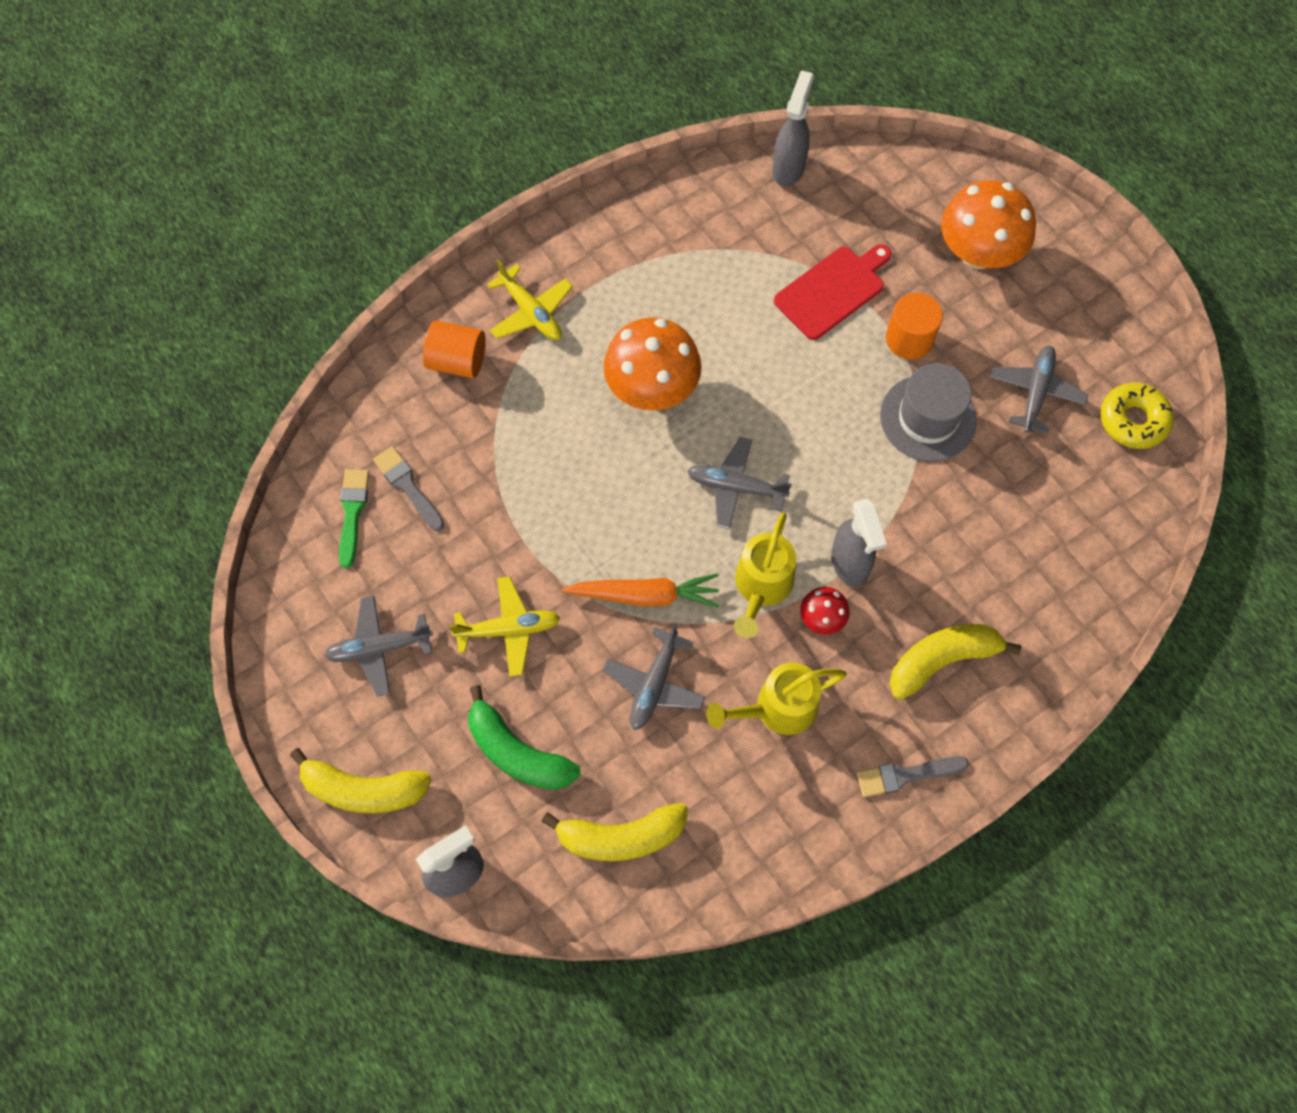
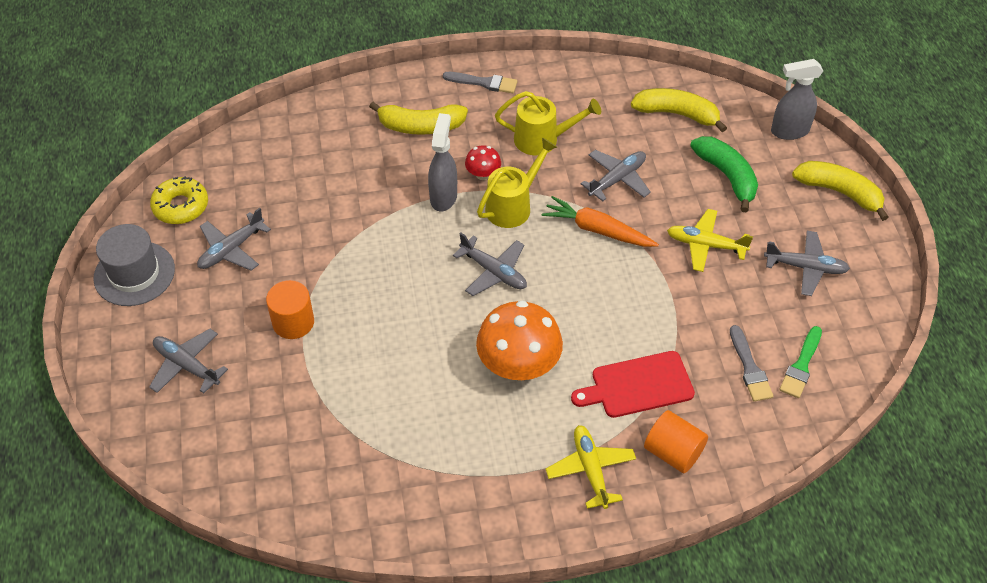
camera: 155 degrees left, 15 degrees down
grey spray bottle [772,70,814,187] -> none
red cutting board [774,244,891,340] -> red cutting board moved to [571,351,695,418]
grey hat [880,363,977,461] -> grey hat moved to [93,224,175,306]
orange mushroom [941,180,1036,269] -> grey plane [149,329,228,393]

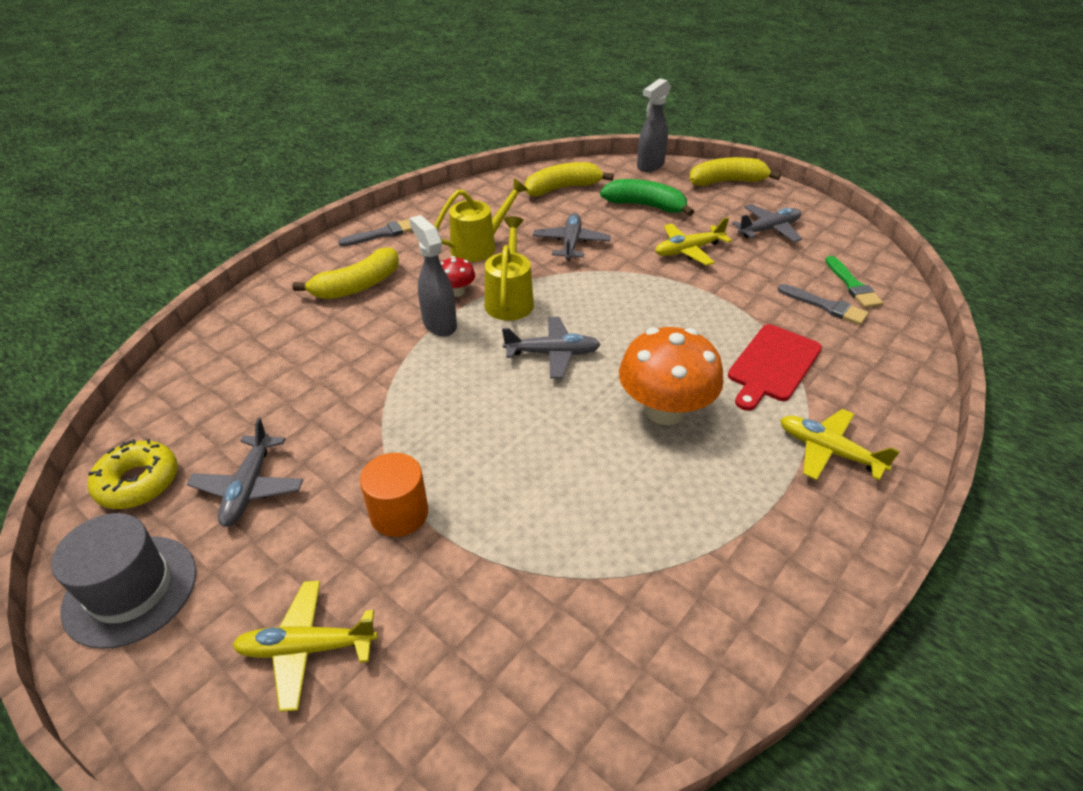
camera: 40 degrees left, 10 degrees down
grey plane [149,329,228,393] -> yellow plane [232,581,378,712]
orange carrot [542,196,659,247] -> none
orange cylinder [644,410,708,473] -> none

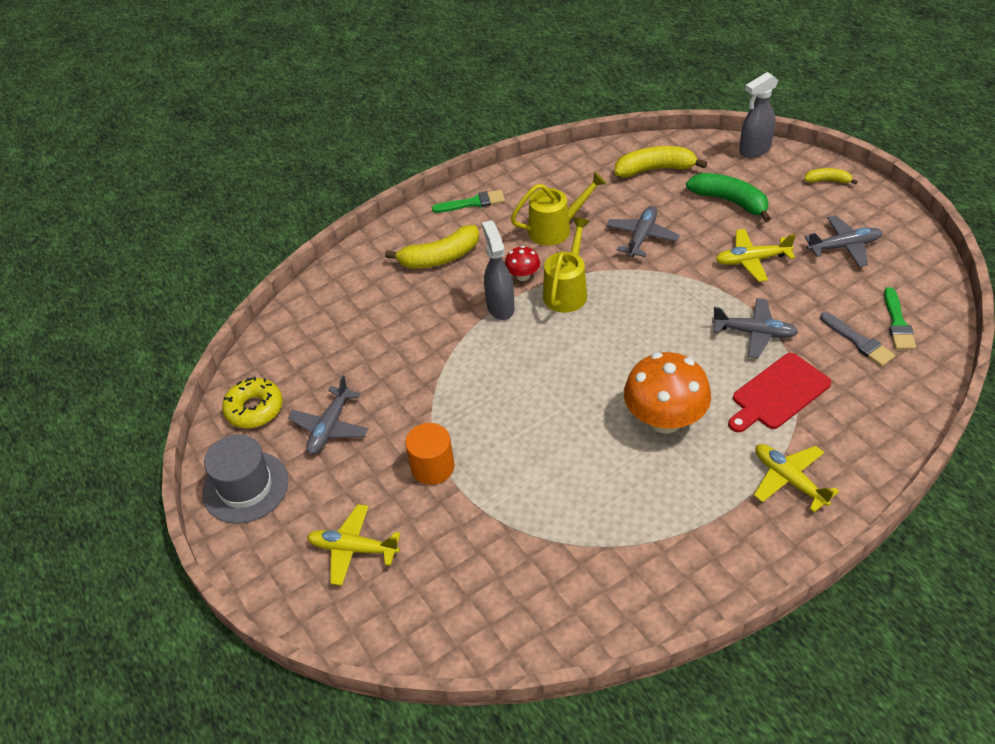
camera: 20 degrees right, 5 degrees up
grey brush [338,219,413,246] -> green brush [432,190,505,213]
grey plane [502,317,601,378] -> grey plane moved to [712,298,798,358]
yellow banana [689,157,781,186] -> yellow banana [804,168,858,185], size x0.54

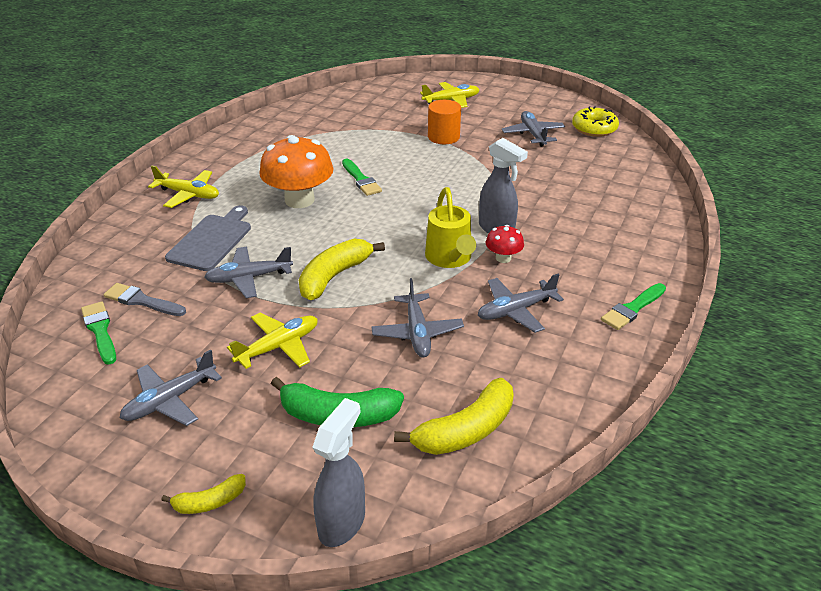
camera: 145 degrees right, 10 degrees down
grey hat [202,434,289,524] -> none
yellow banana [385,225,479,269] -> yellow banana moved to [299,239,385,300]
yellow watering can [511,172,607,246] -> grey plane [478,274,564,333]
red cutting board [728,353,831,432] -> grey cutting board [165,205,251,271]
none -> green brush [342,159,382,196]

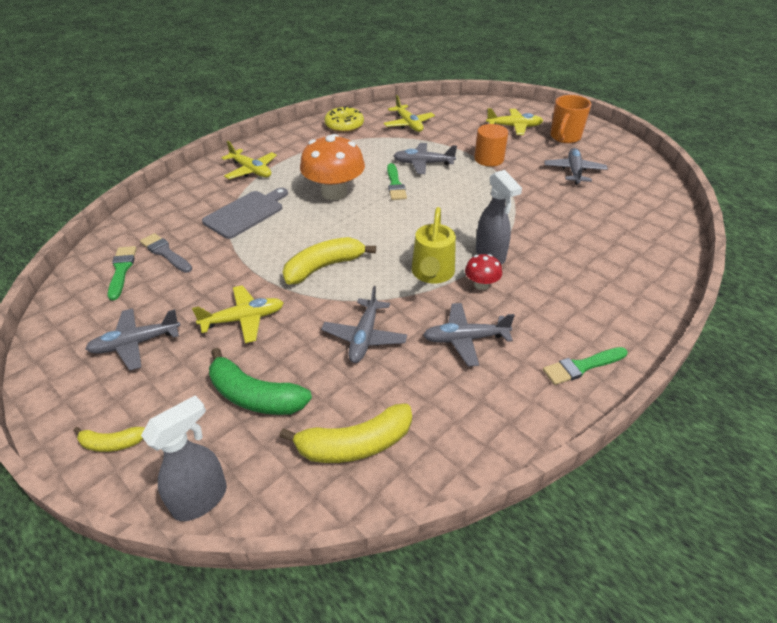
camera: 20 degrees right, 5 degrees up
grey plane [204,247,293,298] -> grey plane moved to [393,143,457,174]
yellow donut [572,106,619,137] -> yellow donut moved to [324,106,364,133]
none -> yellow plane [383,95,435,132]
none -> orange mug [550,95,591,143]

